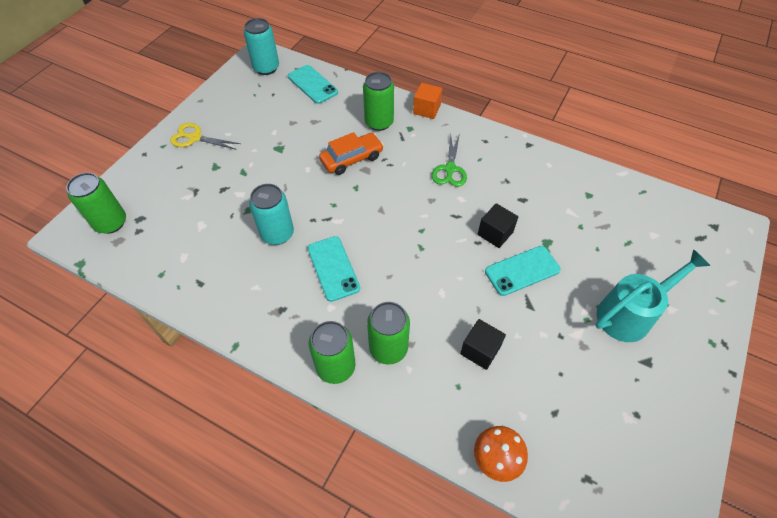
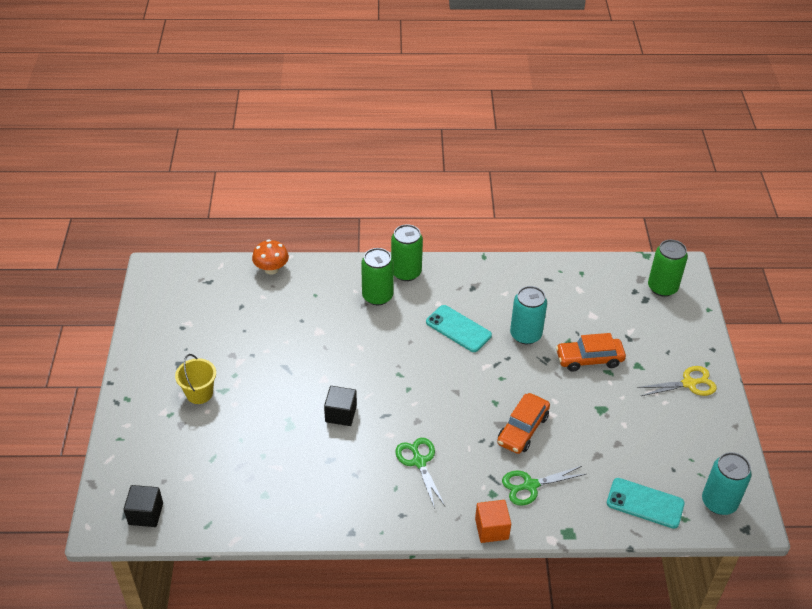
camera: 150 degrees right, 10 degrees down
green can [363,72,394,131] -> green scissors [502,466,586,506]
black cube [460,319,506,370] -> black cube moved to [123,485,163,527]
turquoise phone [485,246,561,296] -> none
turquoise watering can [596,249,711,342] -> yellow bucket [175,354,216,404]
none -> orange car [556,333,626,372]

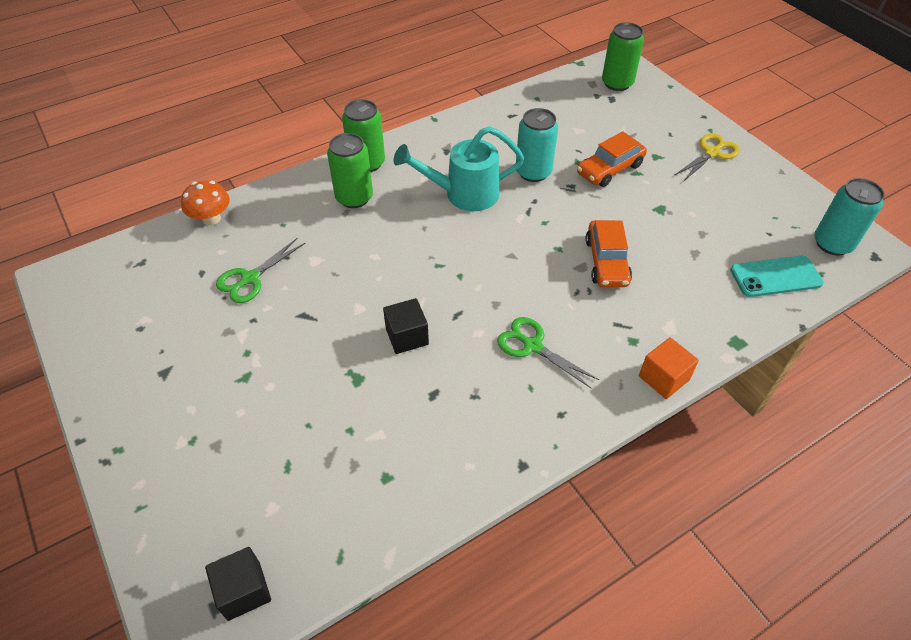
camera: 30 degrees left, 5 degrees up
yellow bucket [175,354,216,404] -> none
turquoise phone [426,305,492,352] -> turquoise watering can [393,126,524,211]
green scissors [502,466,586,506] -> green scissors moved to [216,238,305,303]

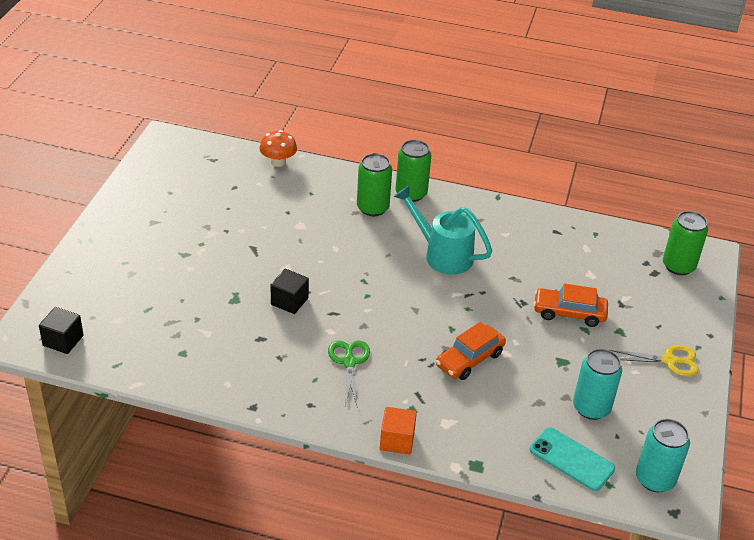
camera: 45 degrees right, 10 degrees down
green scissors [216,238,305,303] -> none
turquoise can [516,108,558,182] -> turquoise can moved to [573,349,622,420]

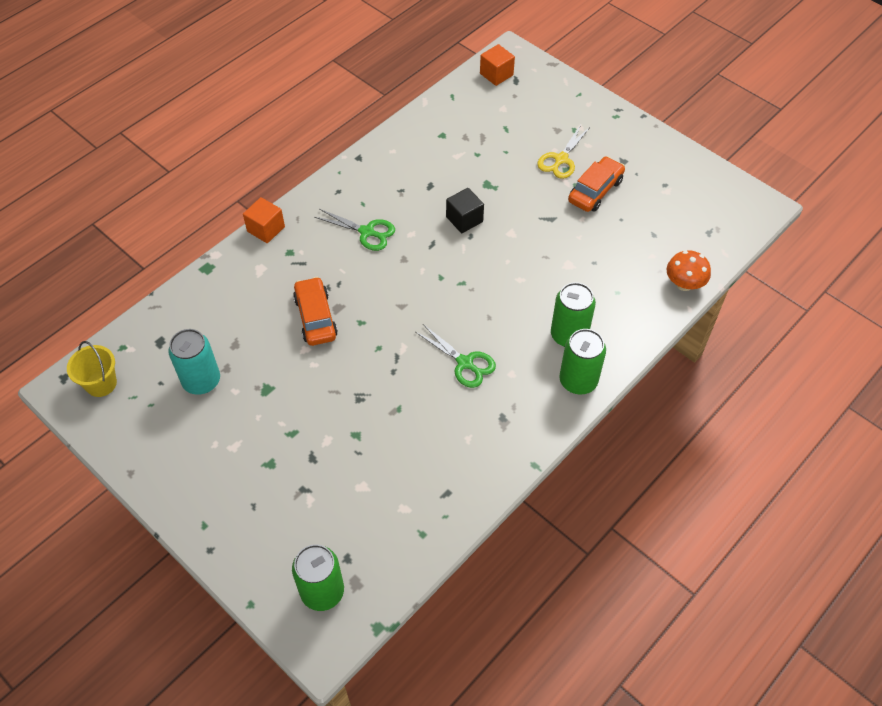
camera: 120 degrees right, 15 degrees up
black cube [39,307,83,354] -> orange cube [480,44,515,86]
turquoise watering can [394,185,492,275] -> green scissors [416,324,496,388]
turquoise phone [530,427,615,491] -> none
orange car [533,283,608,327] -> orange car moved to [568,156,625,212]
yellow scissors [610,345,699,376] -> yellow scissors moved to [537,125,590,179]
turquoise can [636,419,690,492] -> yellow bucket [67,341,117,397]

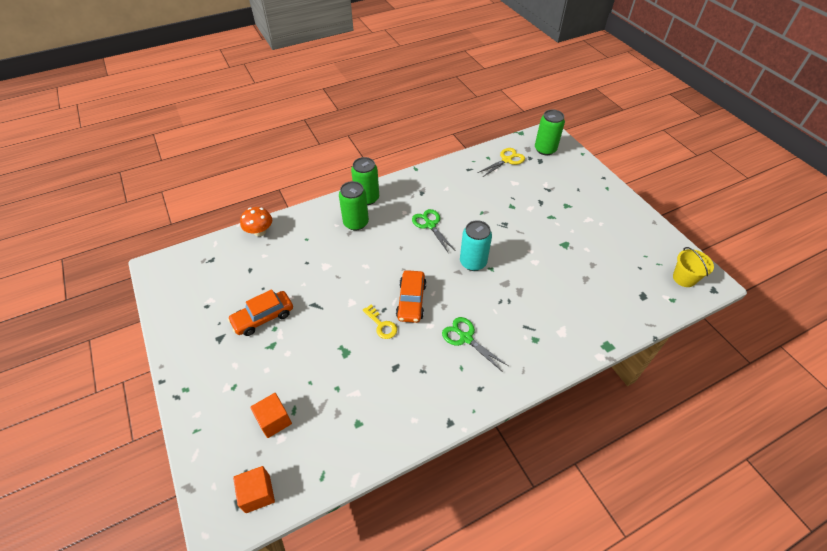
camera: 160 degrees left, 5 degrees down
turquoise can [168,329,220,395] -> turquoise can moved to [460,220,492,271]
orange cube [243,197,285,243] -> orange cube moved to [251,393,292,438]
orange car [293,277,338,346] -> orange car moved to [396,270,426,323]
black cube [446,188,484,233] -> yellow key [363,305,397,339]
yellow scissors [537,125,590,179] -> yellow scissors moved to [478,148,525,177]

